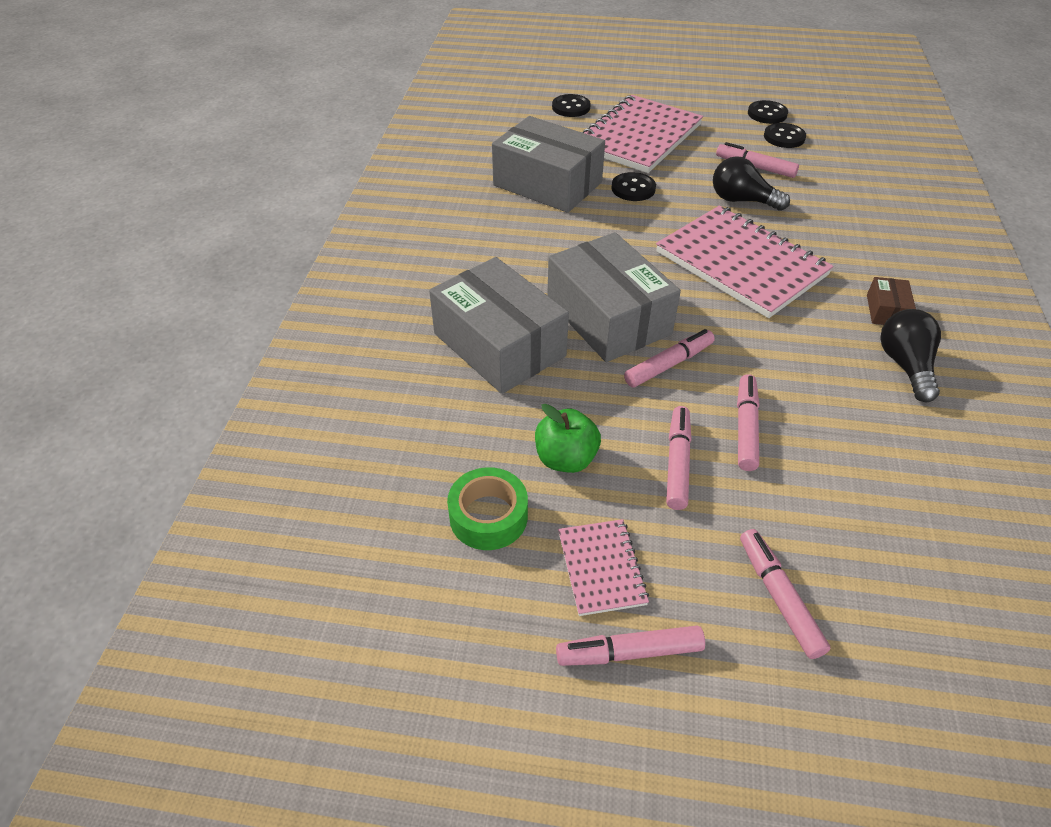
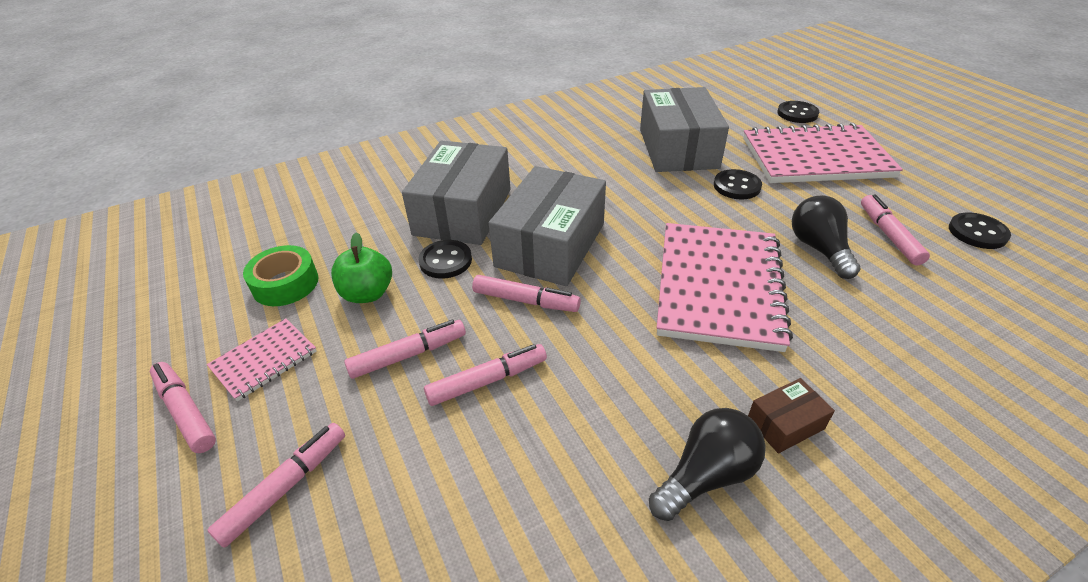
camera: 55 degrees right, 5 degrees down
black button [748,100,788,124] -> black button moved to [418,240,472,279]

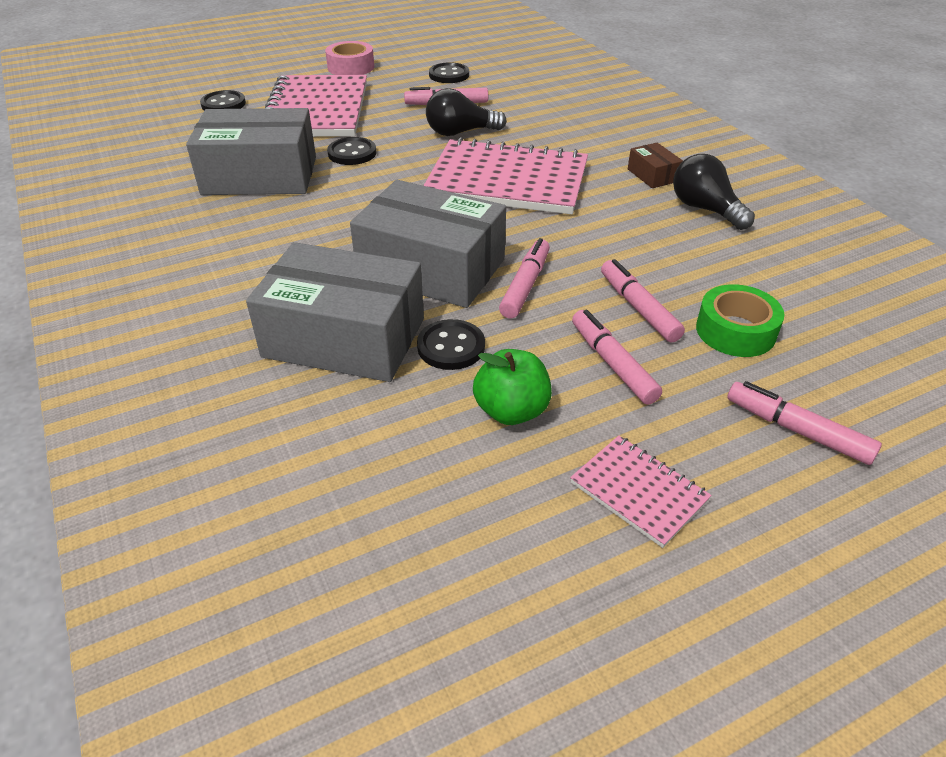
camera: 90 degrees left, 0 degrees up
pink marker [150,362,216,453] -> none
green tape [243,245,318,306] -> green tape moved to [696,284,784,357]
none -> pink tape [325,41,374,75]

